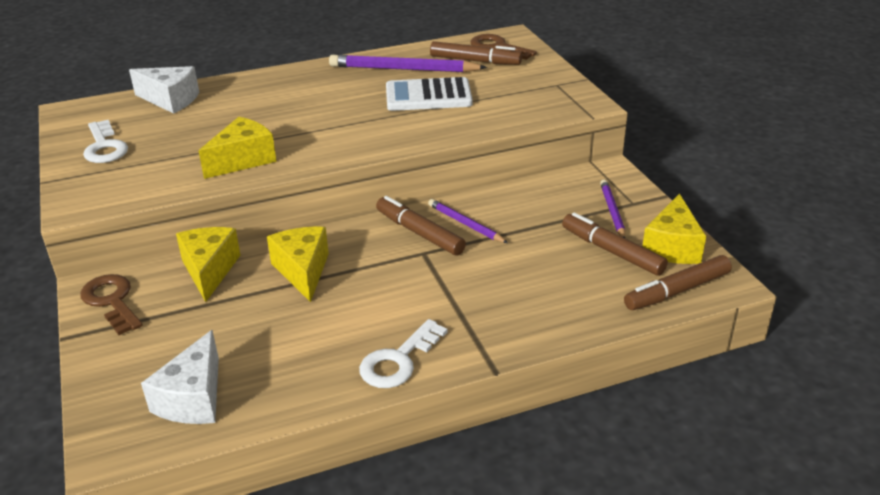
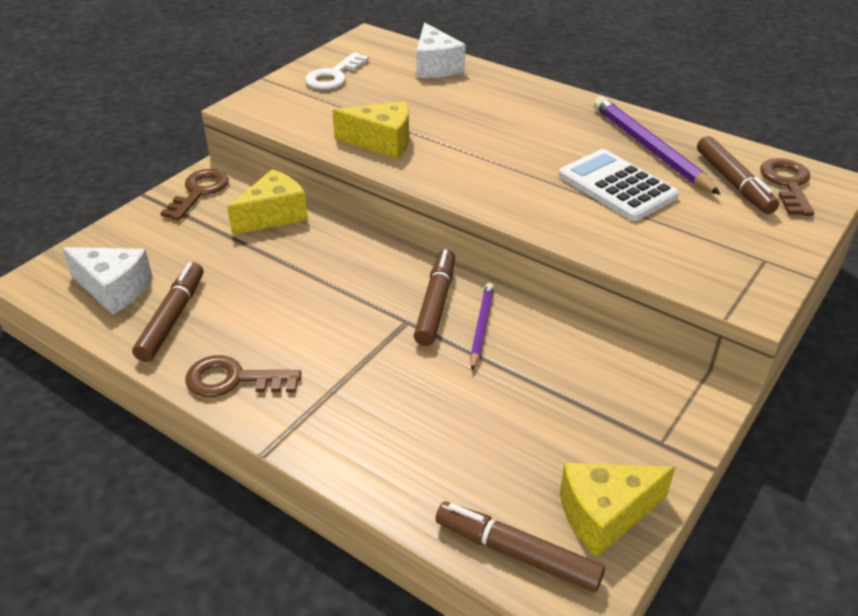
camera: 55 degrees right, 5 degrees up
white cheese [141,330,219,424] -> white cheese turned 135 degrees counterclockwise [62,247,153,315]
yellow cheese [267,227,329,302] -> none
white key [359,319,448,388] -> brown key [185,355,301,397]
brown marker [562,212,668,276] -> brown marker moved to [132,262,203,362]
purple pencil [600,180,625,238] -> none

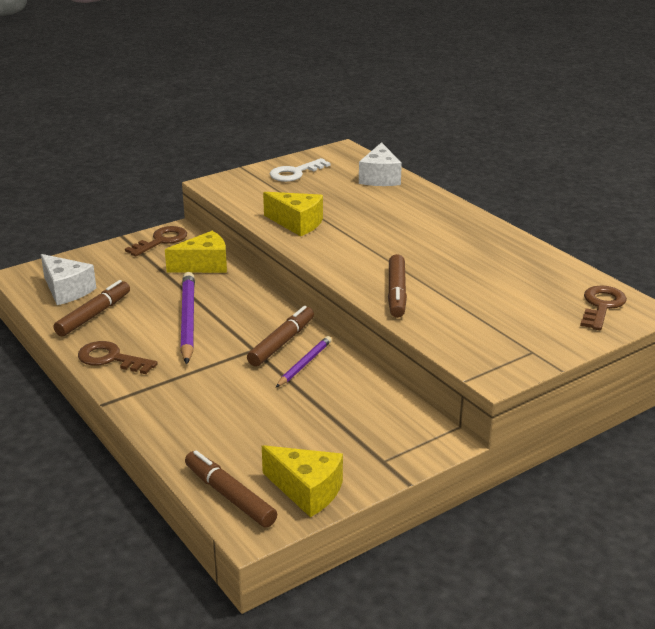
camera: 20 degrees right, 10 degrees down
white calculator [559,149,679,221] -> none
yellow cheese [560,462,675,557] -> yellow cheese turned 150 degrees counterclockwise [262,445,343,517]
purple pencil [594,96,721,195] -> purple pencil moved to [180,272,195,364]
brown marker [697,136,779,214] -> brown marker moved to [388,254,407,318]

